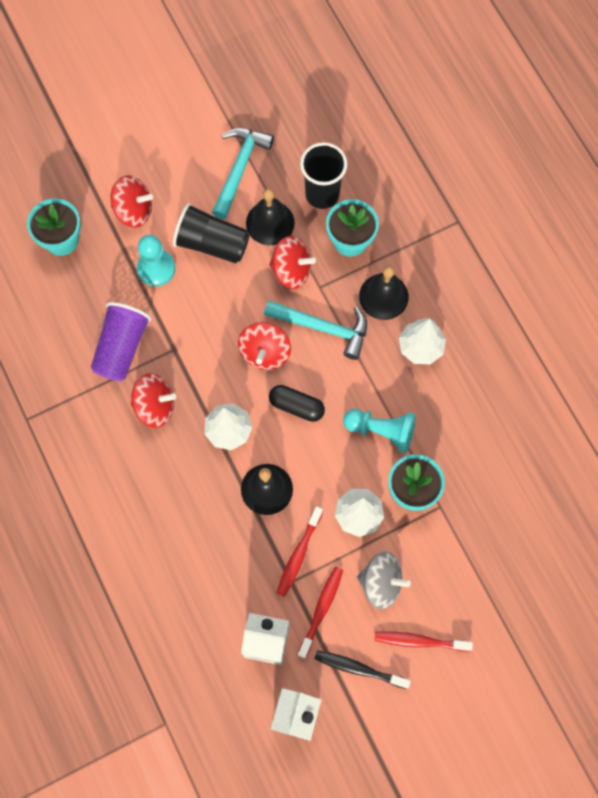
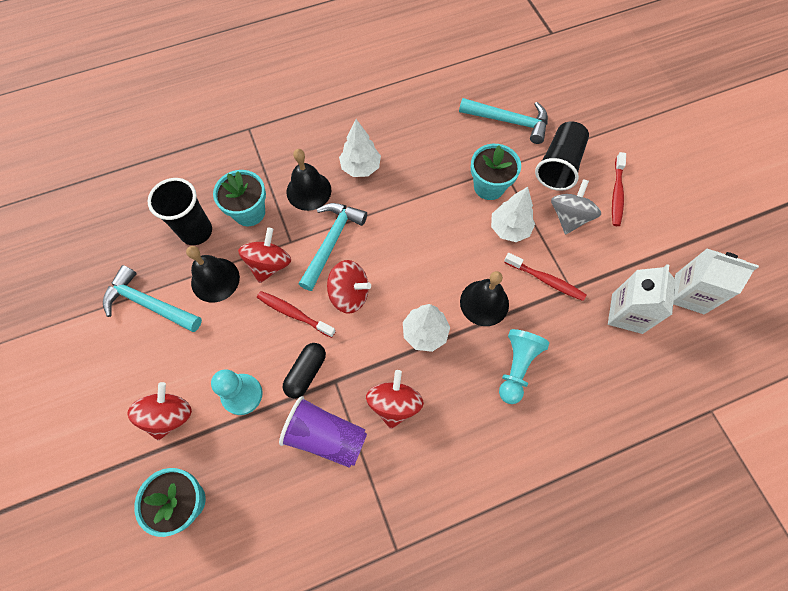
camera: 85 degrees left, 5 degrees down
black cup [173,203,250,263] -> black cup moved to [535,122,589,191]
black capsule [269,385,325,422] -> black capsule moved to [283,343,326,398]
red toothbrush [298,567,343,659] -> red toothbrush moved to [257,291,336,338]
black toothbrush [314,650,411,689] -> none
turquoise pawn [343,409,416,453] -> turquoise pawn moved to [499,329,549,404]
none -> turquoise hammer [459,98,548,144]

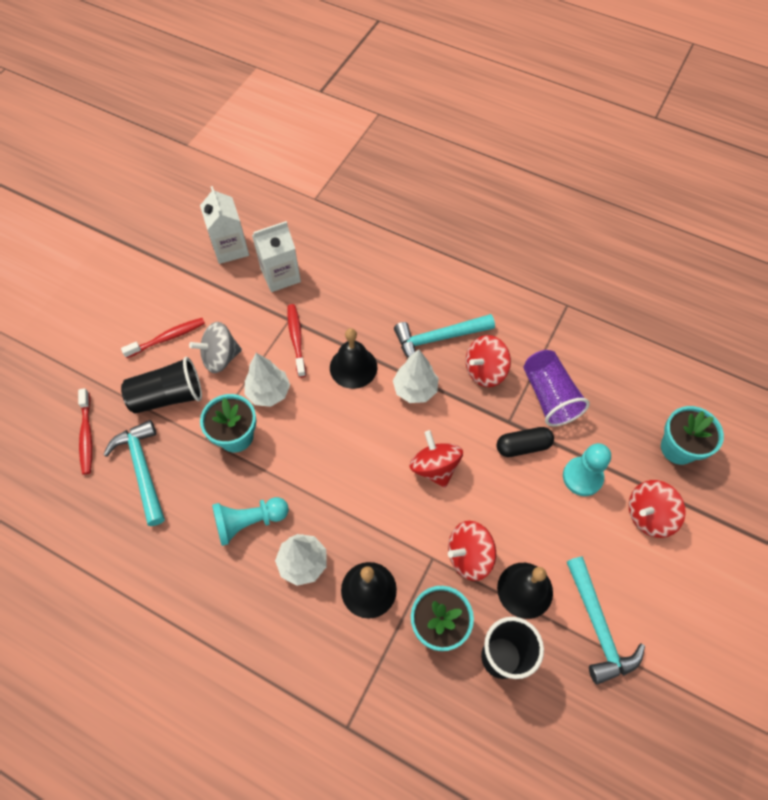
camera: 130 degrees left, 5 degrees down
red toothbrush [257,291,336,338] -> red toothbrush moved to [78,388,92,475]
turquoise hammer [299,203,367,291] -> turquoise hammer moved to [394,314,495,357]
turquoise pawn [499,329,549,404] -> turquoise pawn moved to [212,497,289,546]

